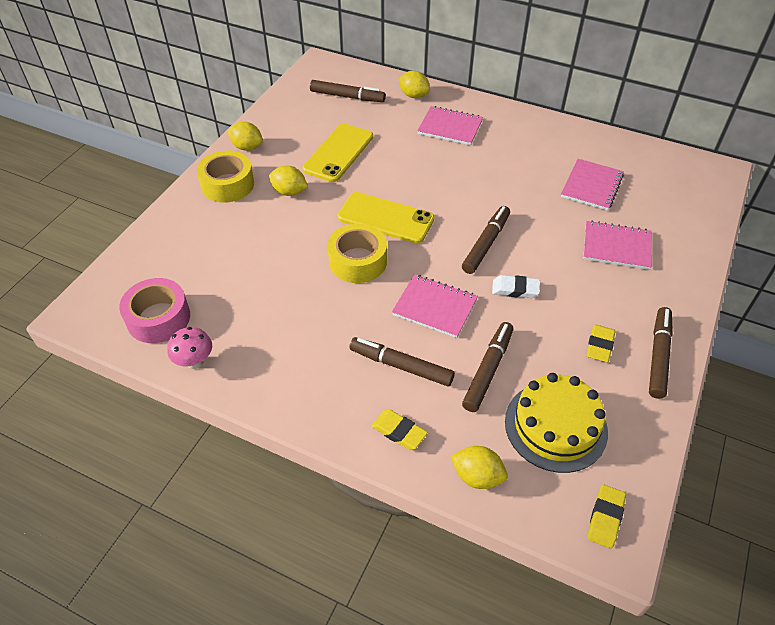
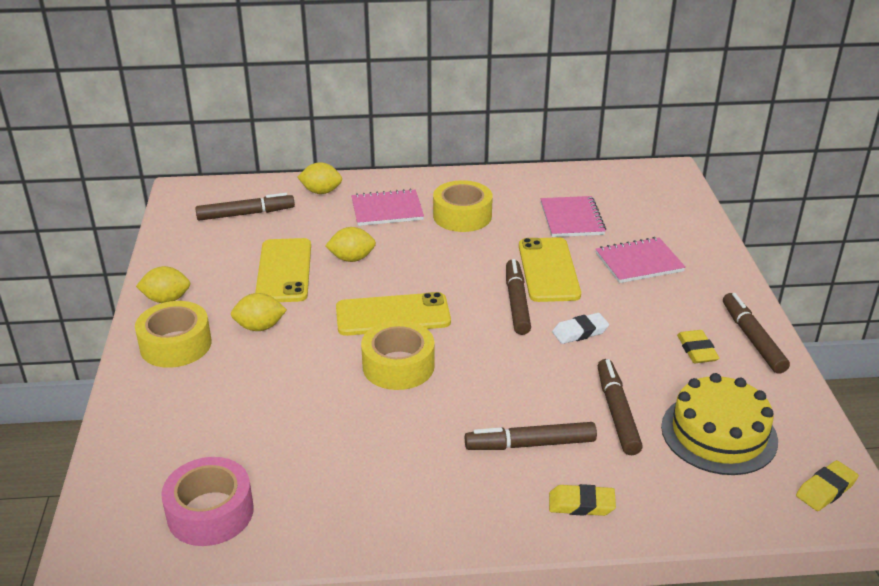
camera: 30 degrees left, 15 degrees down
pink mushroom [167,327,212,369] -> none
pink notebook [392,274,478,338] -> none
yellow lemon [450,446,508,489] -> yellow lemon moved to [325,227,376,262]
yellow eraser [587,485,626,549] -> yellow eraser turned 60 degrees clockwise [796,460,859,511]
none -> yellow tape [433,180,493,232]
none -> yellow phone [519,237,581,302]

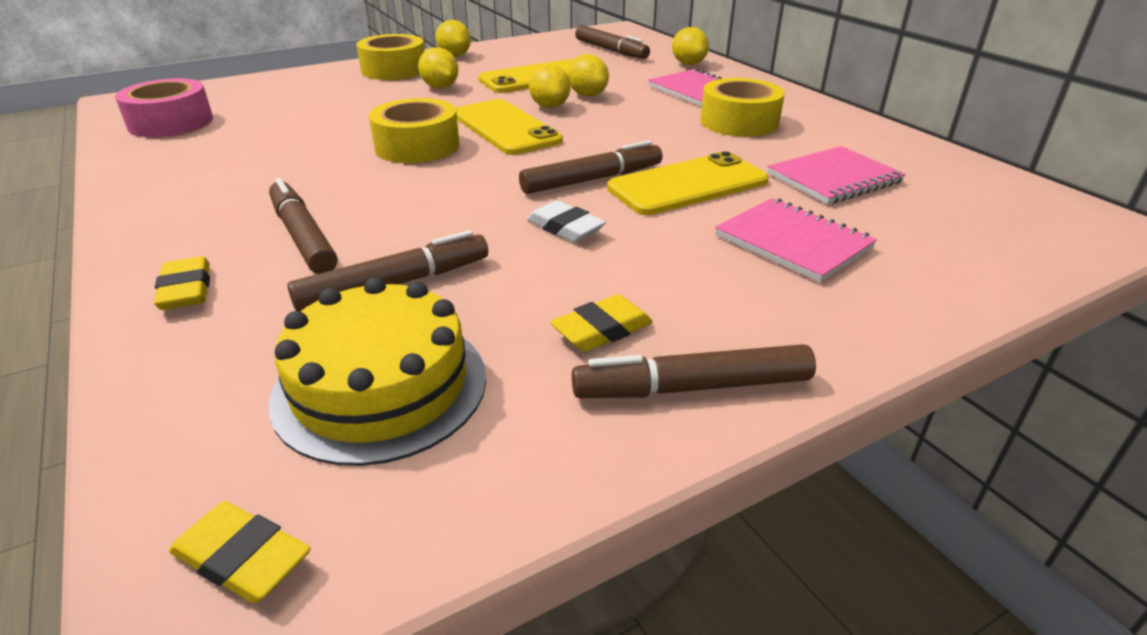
camera: 65 degrees right, 0 degrees up
brown marker [723,293,790,374] -> brown marker turned 150 degrees counterclockwise [572,344,816,398]
none -> yellow lemon [529,64,570,108]

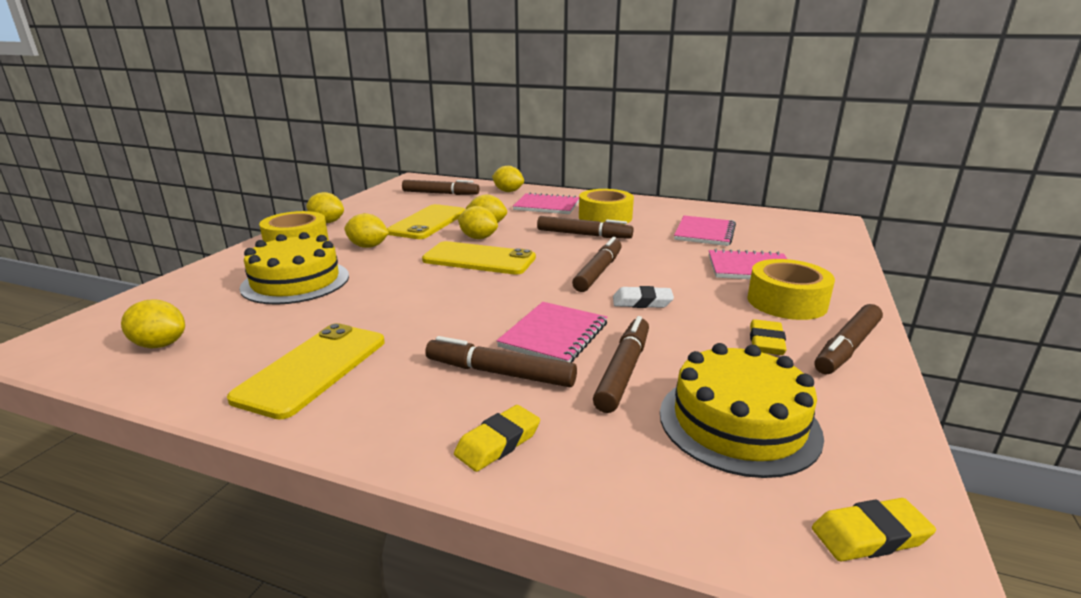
camera: 40 degrees left, 10 degrees down
pink tape [115,78,213,137] -> yellow lemon [121,300,185,348]
yellow eraser [154,256,210,310] -> yellow eraser turned 75 degrees counterclockwise [454,405,540,472]
yellow tape [369,98,459,163] -> yellow tape moved to [747,259,835,320]
yellow phone [607,151,769,215] -> yellow phone moved to [227,323,385,420]
none -> yellow cake [240,232,349,305]
none -> pink notebook [497,302,608,363]
none -> brown marker [537,216,633,239]

